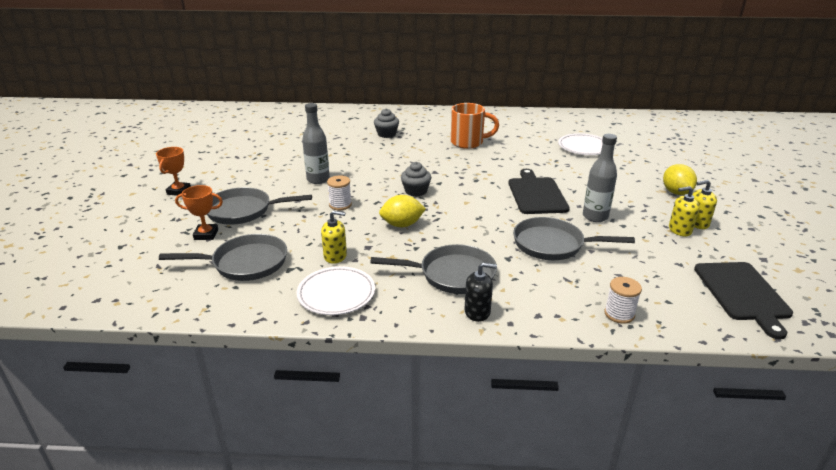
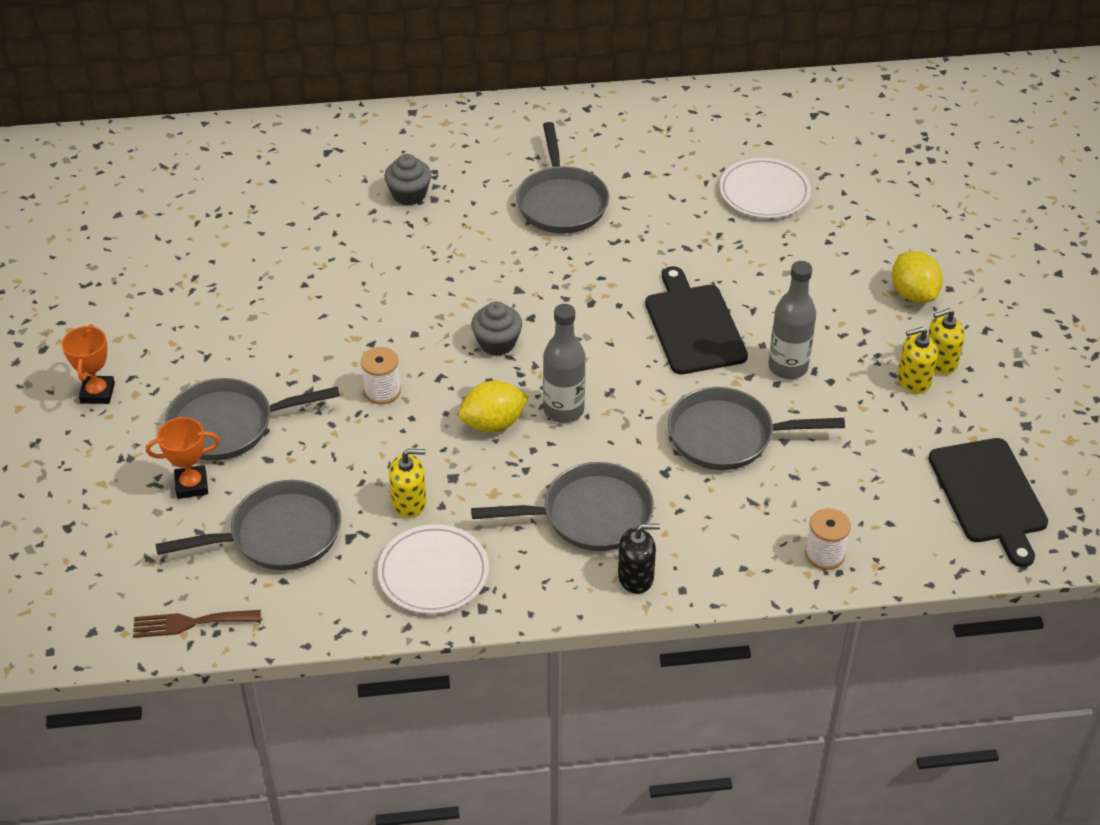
camera: 10 degrees left, 15 degrees up
grey bottle [302,103,330,184] -> grey bottle moved to [543,304,585,423]
orange mug [451,103,499,149] -> grey pan [517,122,609,234]
none -> brown fork [133,610,261,638]

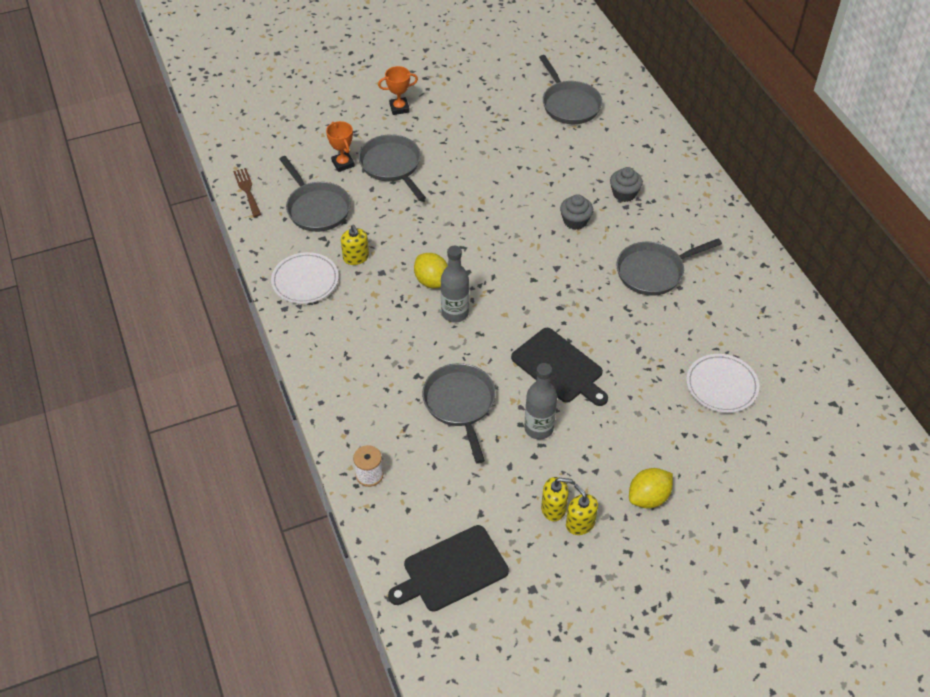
camera: 75 degrees right, 5 degrees up
white spool [361,347,401,404] -> none
grey cupcake [471,301,522,356] -> grey cupcake moved to [560,194,593,230]
grey pan [471,462,654,551] -> grey pan moved to [539,55,602,124]
black soap dispenser [618,524,660,594] -> none
black cutting board [645,266,748,374] -> black cutting board turned 75 degrees clockwise [511,328,608,406]
yellow soap dispenser [898,327,938,394] -> yellow soap dispenser turned 120 degrees clockwise [541,477,572,521]

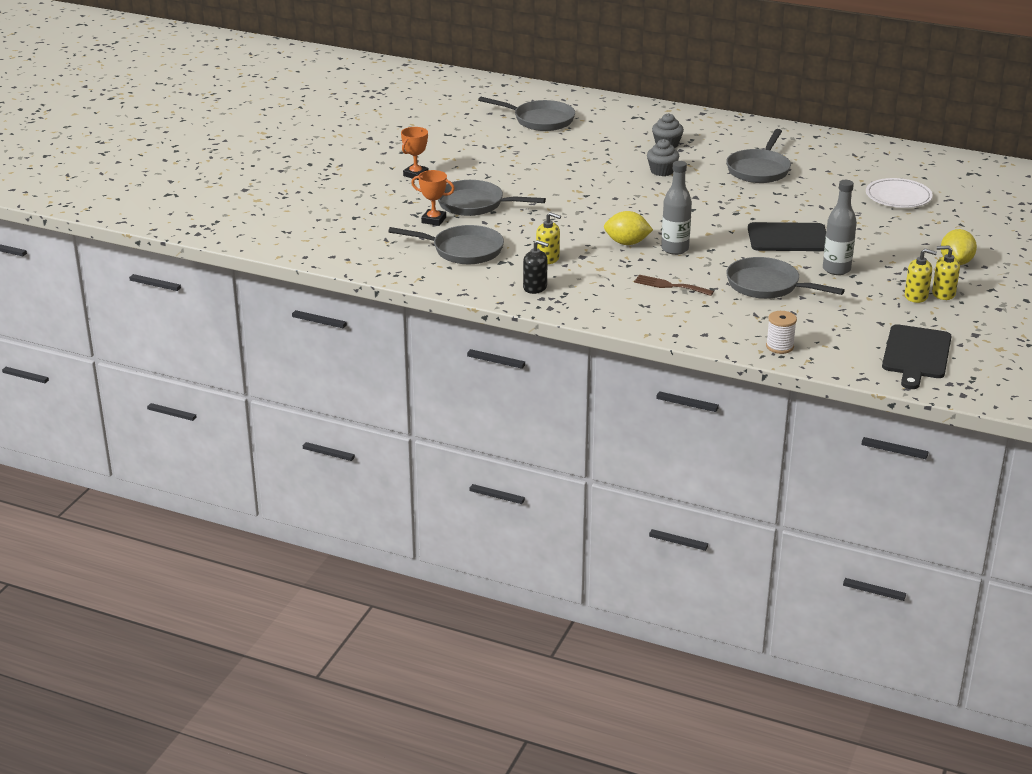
camera: 45 degrees left, 20 degrees down
brown fork [233,168,261,217] -> brown fork moved to [634,275,714,296]
white plate [271,252,339,304] -> black soap dispenser [523,240,549,294]
yellow soap dispenser [541,477,572,521] -> yellow soap dispenser turned 60 degrees clockwise [905,249,937,303]

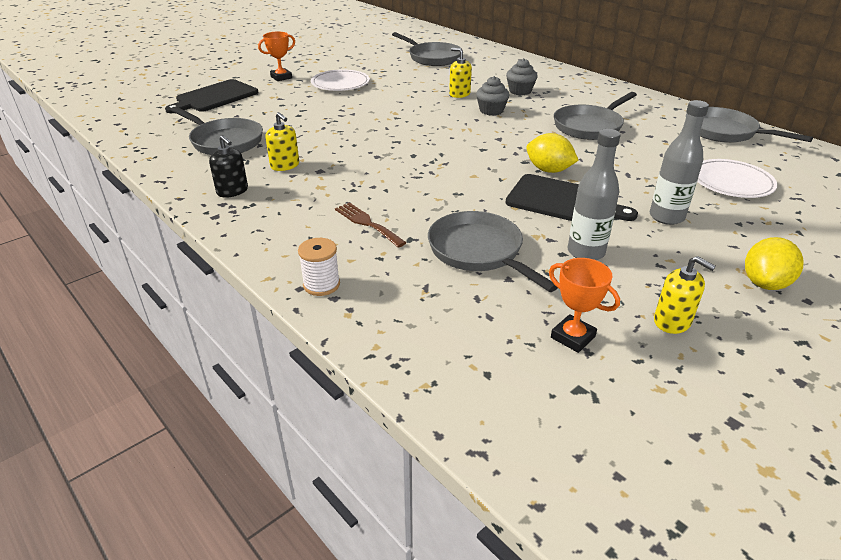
camera: 25 degrees right, 5 degrees up
orange trophy [411,170,455,226] -> orange trophy moved to [549,258,620,353]
grey pan [438,180,546,216] -> grey pan moved to [686,107,813,143]
yellow lemon [604,211,653,245] -> yellow lemon moved to [526,133,579,173]
grey bottle [661,161,692,255] -> grey bottle moved to [650,100,709,225]
white spool [766,311,797,354] -> white spool moved to [298,238,340,296]
black cutting board [882,324,952,389] -> black cutting board moved to [165,79,259,113]
yellow soap dispenser [932,246,960,300] -> yellow soap dispenser moved to [449,48,472,98]
none -> white plate [311,69,370,91]

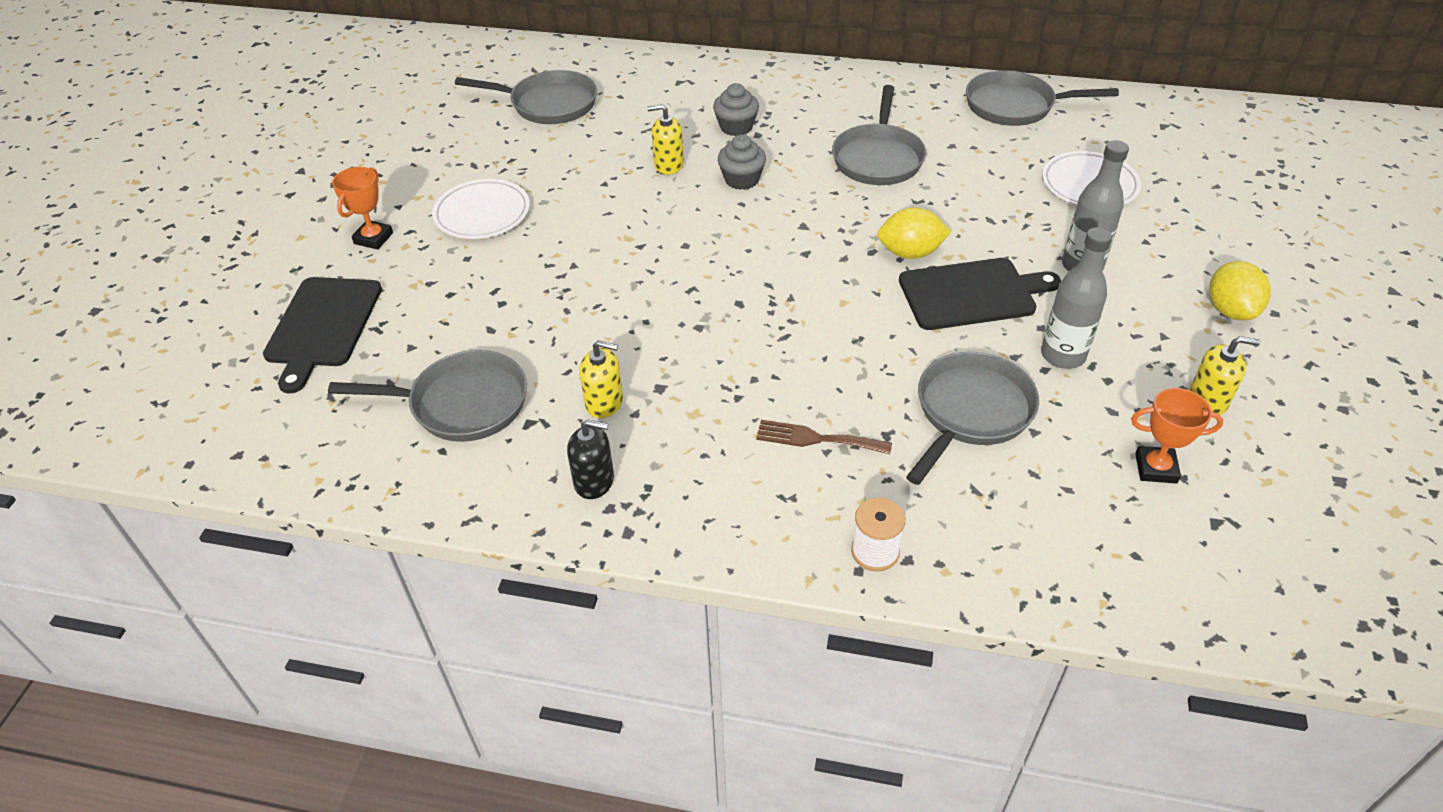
camera: 35 degrees left, 10 degrees up
grey pan [428,211,558,292] -> grey pan turned 105 degrees clockwise [906,352,1039,485]

